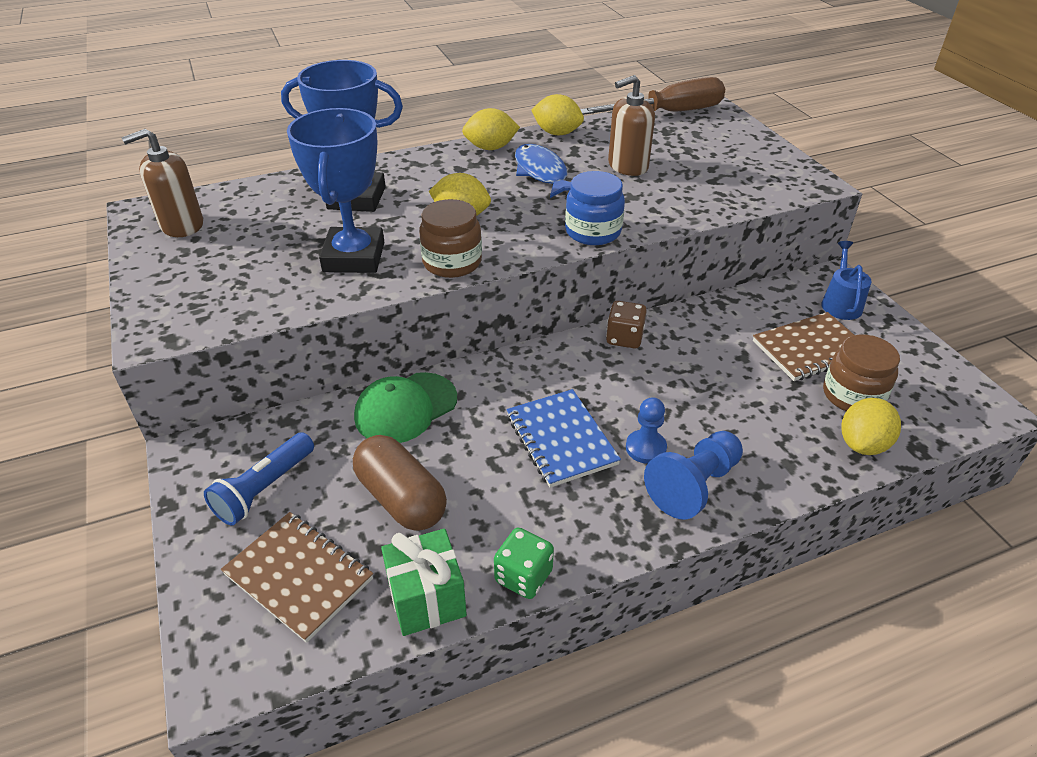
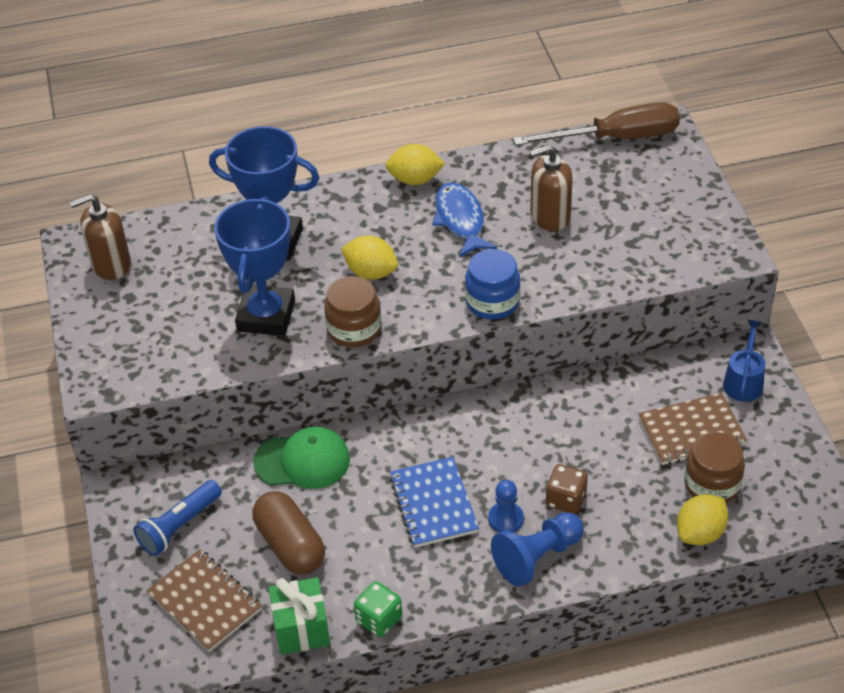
camera: 10 degrees right, 5 degrees up
green cap [354,372,457,443] -> green cap turned 150 degrees counterclockwise [253,427,350,489]
yellow lemon [531,94,584,135] -> none
brown dice [606,301,647,348] -> brown dice moved to [546,464,588,514]

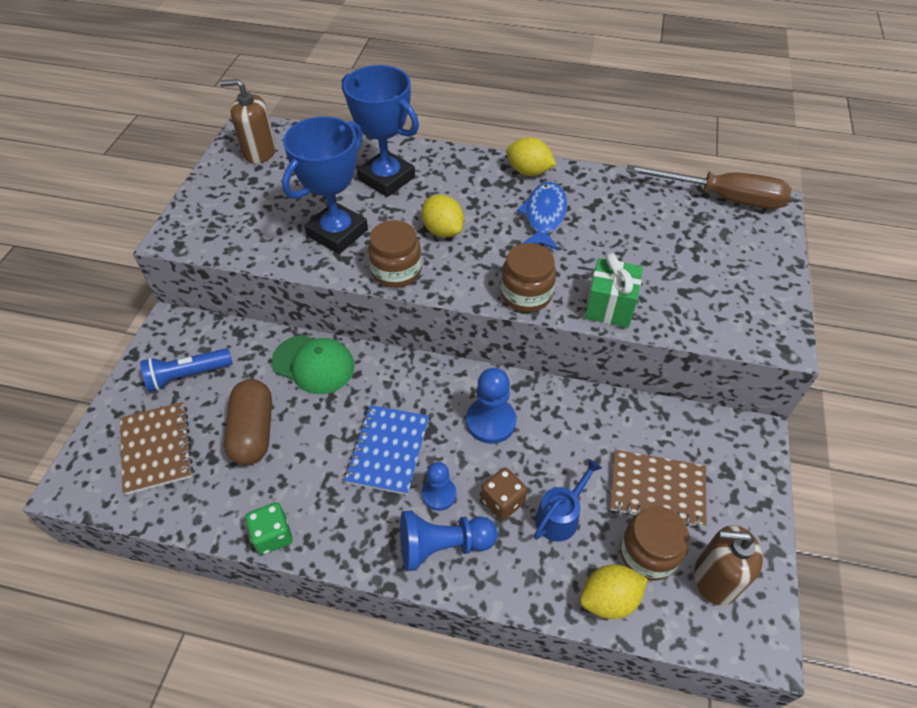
camera: 25 degrees right, 5 degrees up
green gift [269,577,330,655] -> green gift moved to [585,253,643,328]
blue jar [465,249,520,319] -> brown jar [501,243,556,312]
brown soap dispenser [530,144,573,231] -> brown soap dispenser moved to [694,525,763,606]
blue watering can [723,320,765,402] -> blue watering can moved to [534,459,602,542]
none -> blue pawn [466,368,516,444]

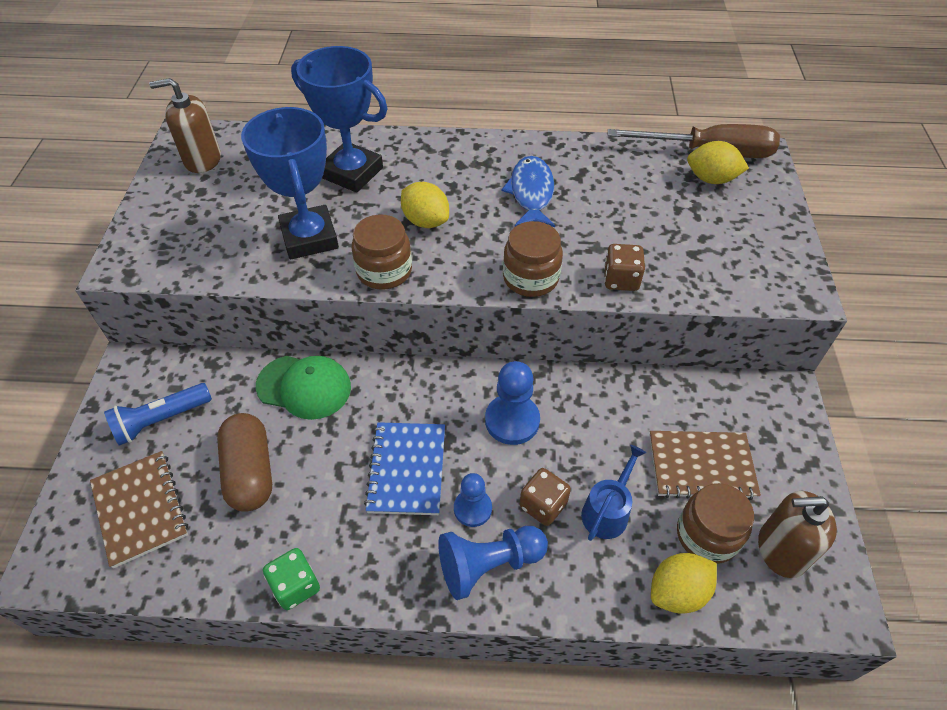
camera: 10 degrees left, 0 degrees up
blue trophy [282,116,368,254] -> blue trophy turned 45 degrees counterclockwise [241,107,339,260]
yellow lemon [506,137,556,176] -> yellow lemon moved to [687,141,749,184]
green gift [585,253,643,328] -> brown dice [604,244,645,291]

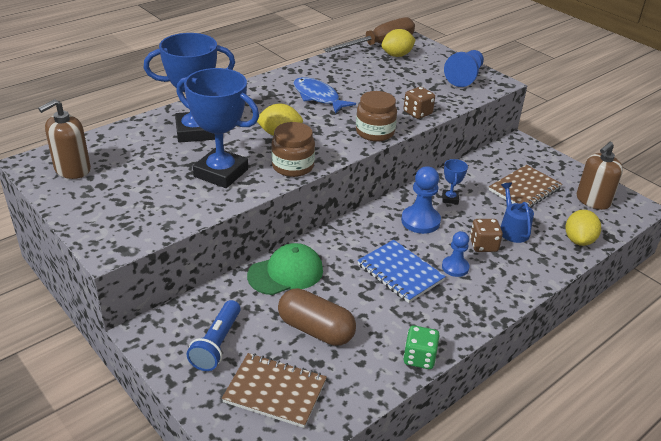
camera: 45 degrees left, 15 degrees down
blue pawn [438,526,548,600] -> blue pawn moved to [444,50,484,87]
brown jar [677,483,754,564] -> none
none -> blue trophy [442,159,468,204]

